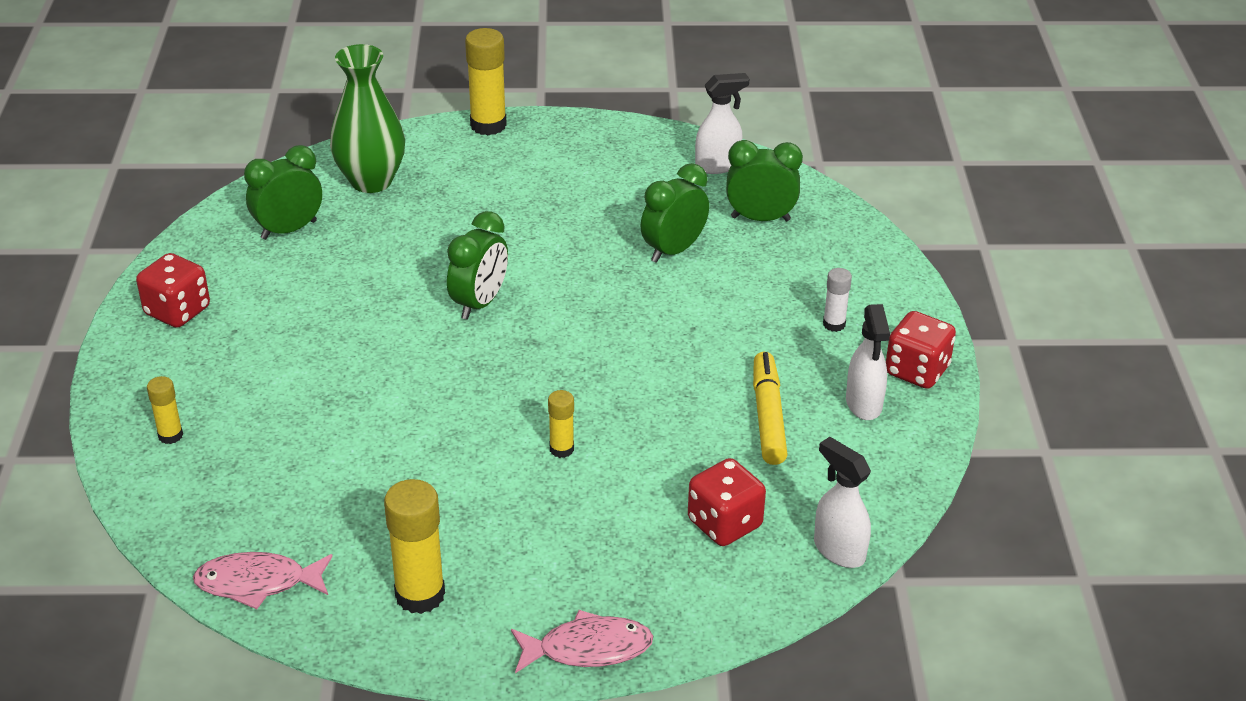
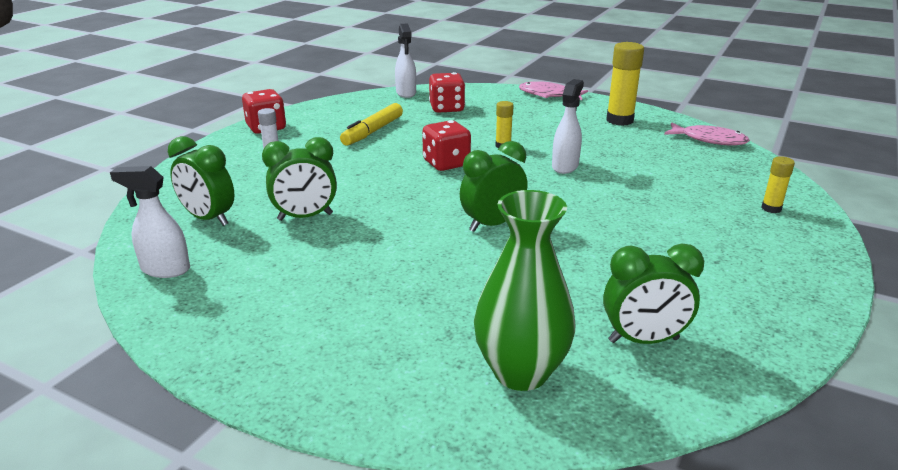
camera: 150 degrees left, 10 degrees down
red dice [136,253,210,328] -> red dice moved to [422,120,471,171]
yellow glue stick [465,28,507,135] -> none
white spray bottle [846,304,890,420] -> white spray bottle moved to [552,79,584,174]

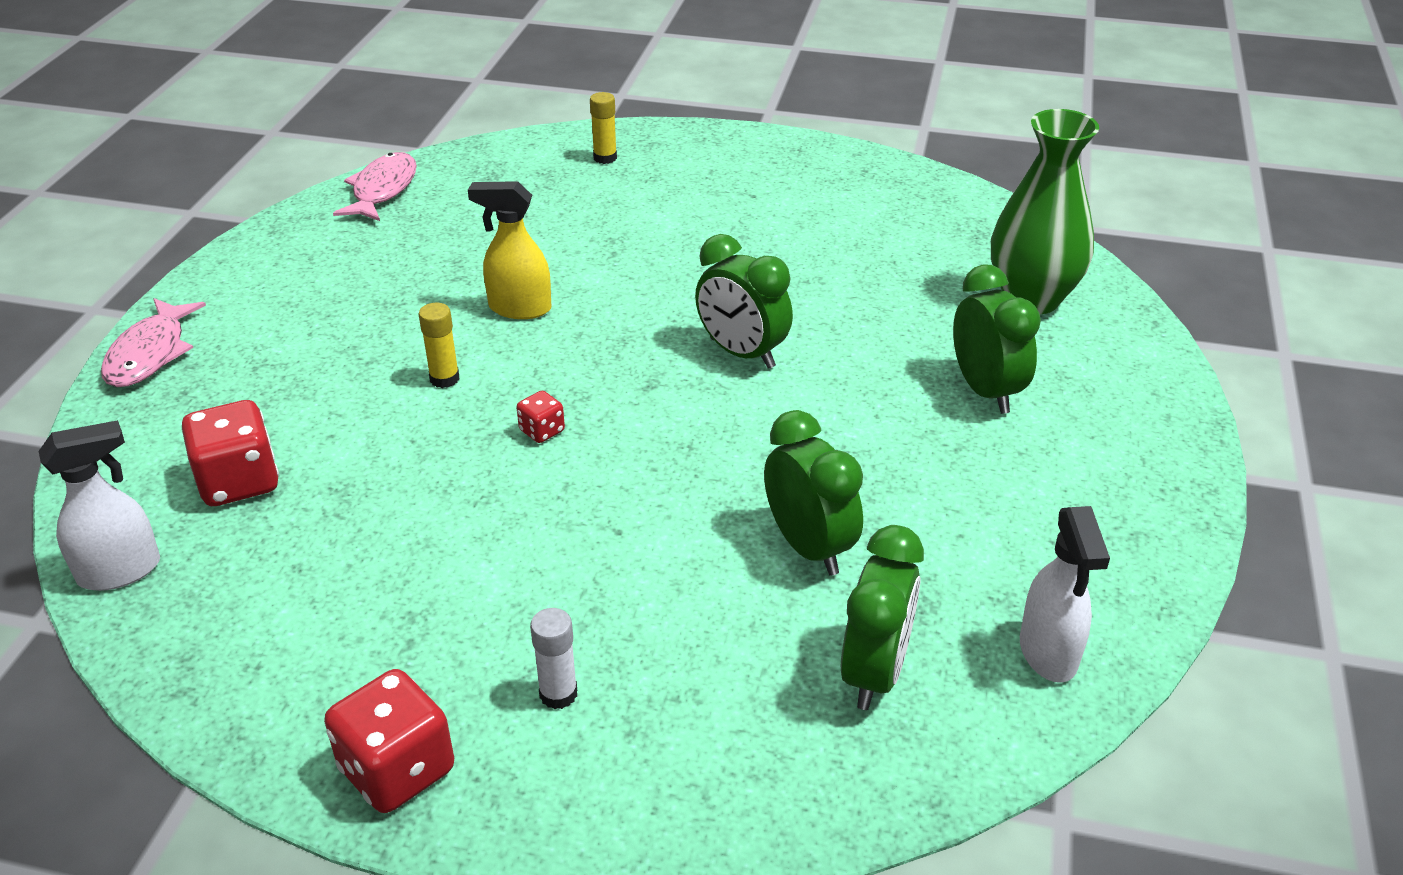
camera: 105 degrees left, 10 degrees up
yellow marker [340,103,403,145] -> none
red dice [422,120,471,171] -> red dice [517,391,565,443], size x0.51
white spray bottle [552,79,584,174] -> yellow spray bottle [468,181,551,319]
green clock [603,243,704,344] -> green clock moved to [953,265,1041,414]
yellow glue stick [606,42,644,126] -> none

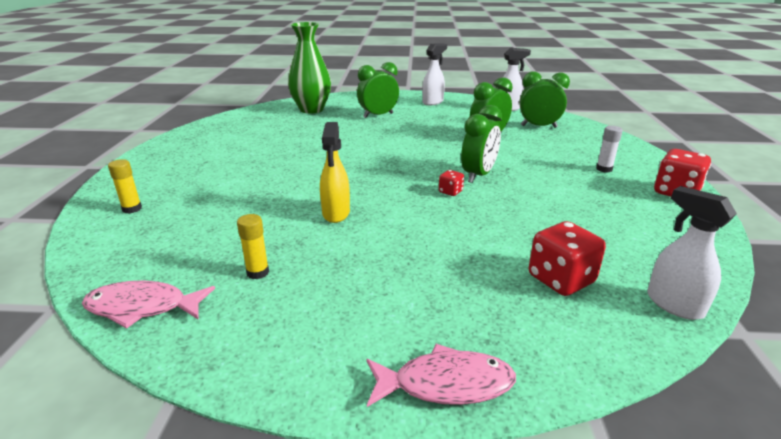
camera: 100 degrees left, 10 degrees down
yellow glue stick [419,303,459,388] -> yellow glue stick moved to [237,214,269,279]
green clock [695,234,793,369] -> green clock moved to [461,105,502,183]
none -> white spray bottle [422,43,447,105]

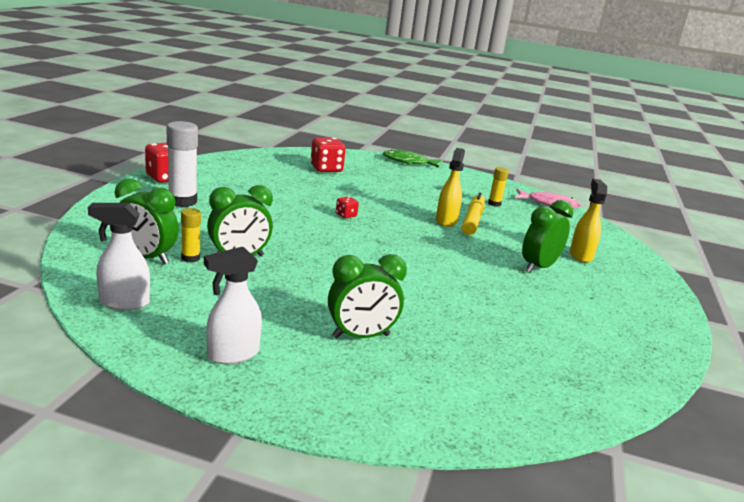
camera: 170 degrees left, 5 degrees down
yellow glue stick [108,159,142,214] -> yellow glue stick moved to [181,208,201,263]
green vase [288,22,331,114] -> none
pink fish [366,344,516,407] -> green fish [383,150,441,168]
green clock [461,105,502,183] -> green clock moved to [522,200,573,273]
white glue stick [596,126,623,173] -> white glue stick [167,121,198,207], size x1.84
white spray bottle [647,186,737,320] -> none
none -> yellow marker [462,192,485,235]
none -> yellow spray bottle [570,178,607,263]

